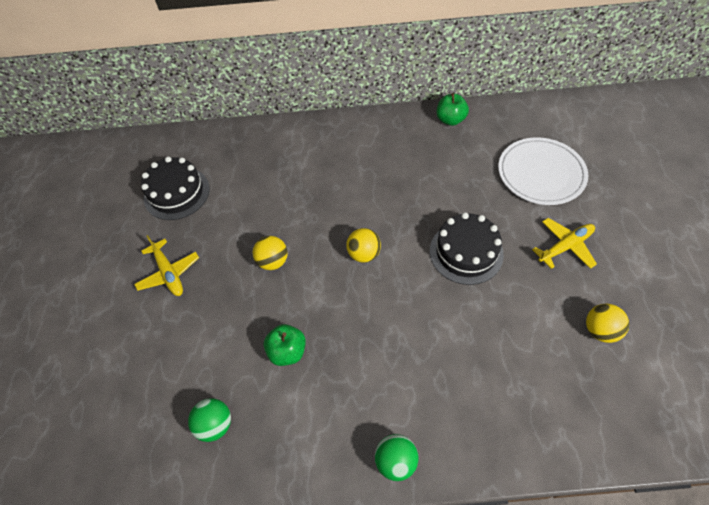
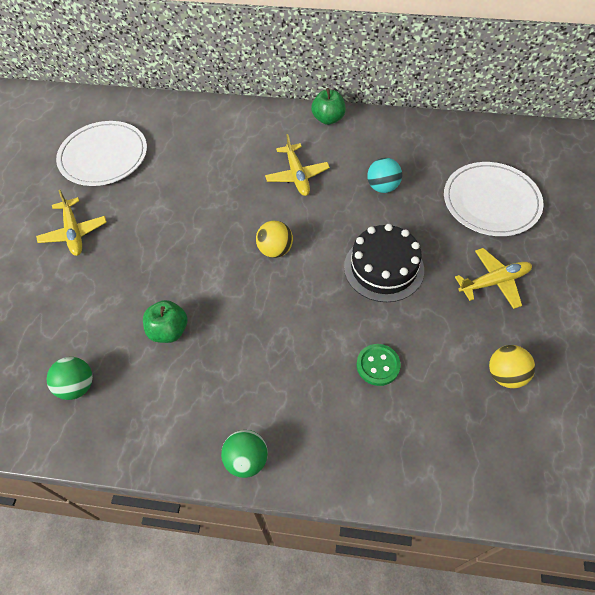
camera: 10 degrees right, 0 degrees up
black cake [141,157,210,220] -> white plate [56,121,147,186]
yellow ball [253,236,288,270] -> none
green apple [437,93,469,126] -> green apple moved to [311,88,346,125]
none -> yellow plane [265,134,330,196]
none -> green button [356,344,401,386]
none -> turquoise ball [367,158,402,193]

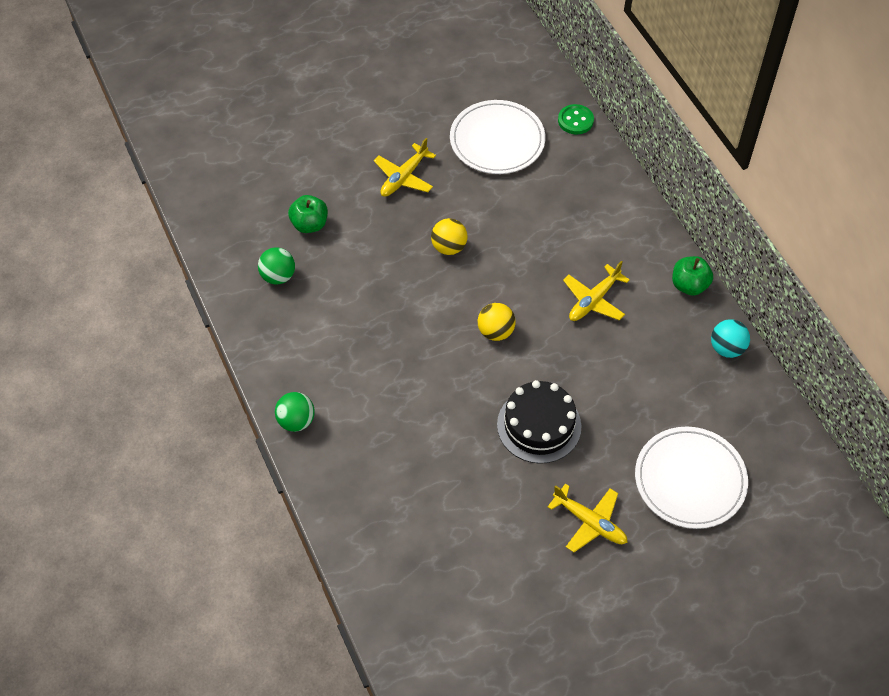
camera: 55 degrees right, 0 degrees up
green apple [143,300,188,343] -> green apple moved to [288,195,328,233]
green button [356,344,401,386] -> green button moved to [558,104,594,135]
turquoise ball [367,158,402,193] -> turquoise ball moved to [711,319,750,358]
yellow ball [489,345,535,388] -> yellow ball moved to [431,218,468,255]

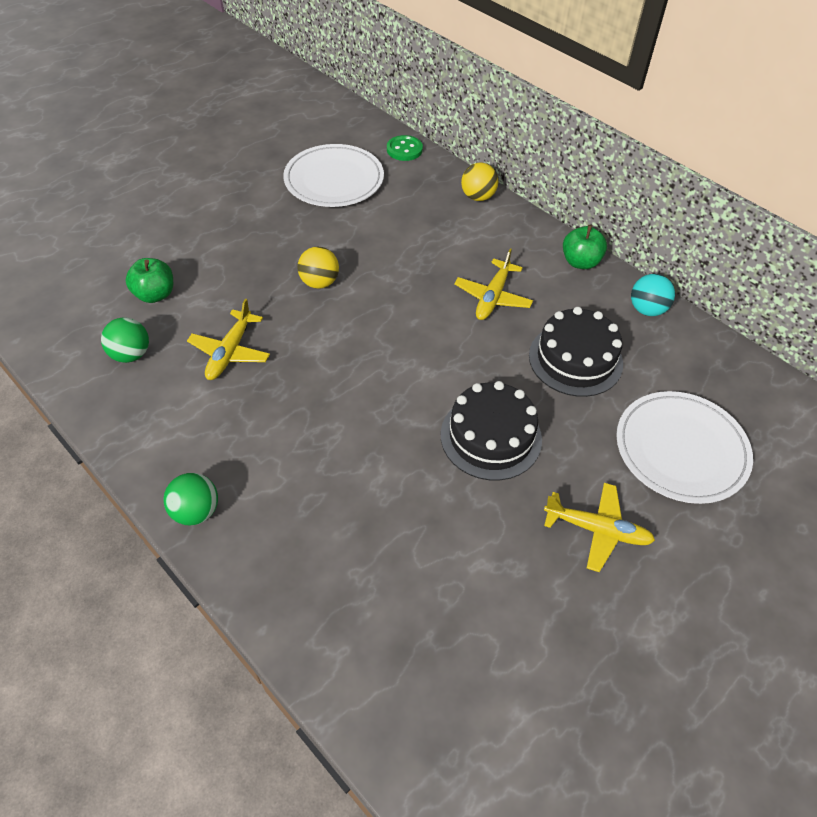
camera: 20 degrees left, 5 degrees down
yellow plane [374,138,436,197] -> yellow plane moved to [187,299,270,380]
yellow ball [478,303,516,341] -> yellow ball moved to [461,163,498,201]
none -> black cake [529,307,623,397]

